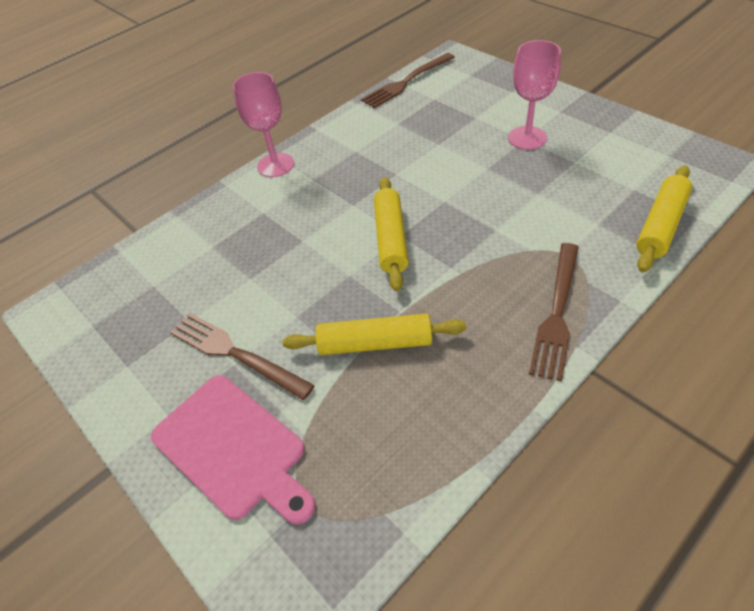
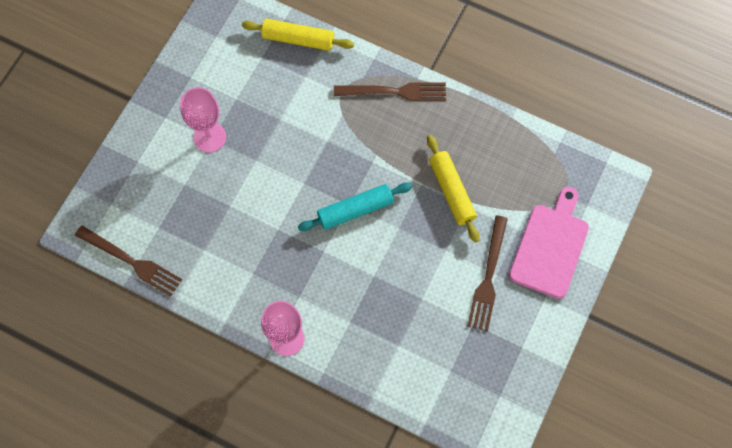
camera: 115 degrees left, 20 degrees up
yellow rolling pin [374,177,409,291] -> turquoise rolling pin [298,183,412,231]

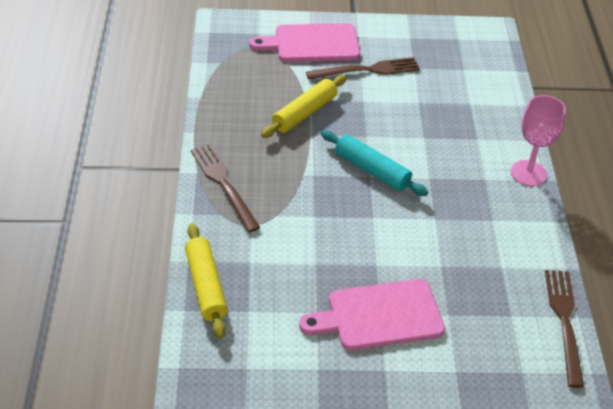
camera: 120 degrees left, 25 degrees down
pink goblet [180,87,226,153] -> pink cutting board [299,279,445,351]

